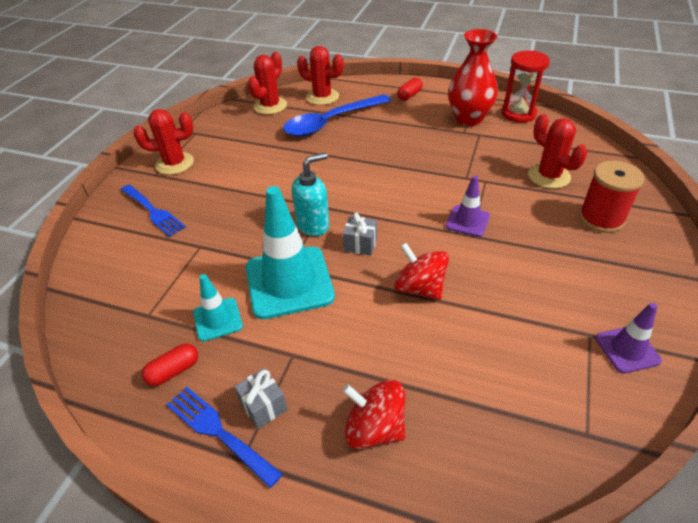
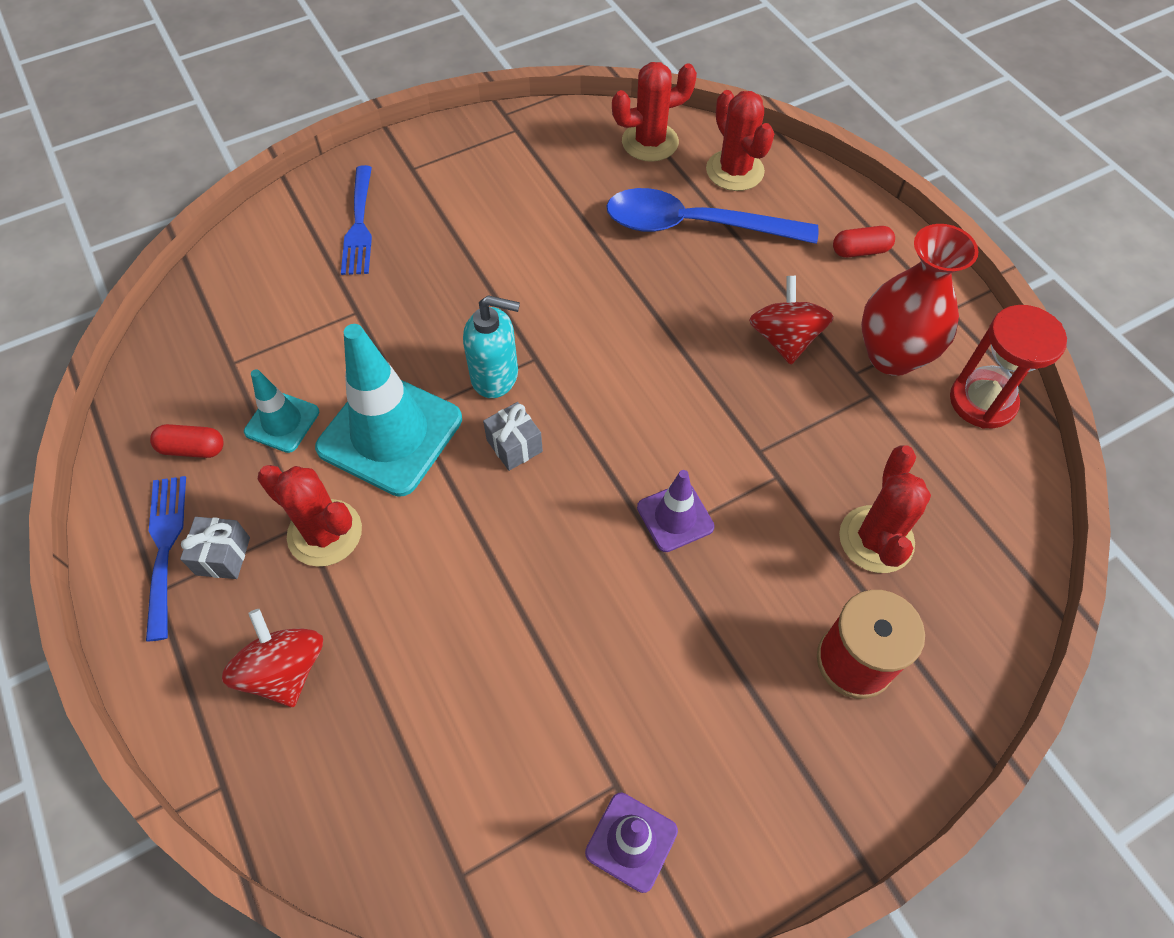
camera: 40 degrees right, 15 degrees up
red cactus [133,109,194,175] -> red cactus moved to [257,465,362,567]
red spinning top [394,243,449,300] -> red spinning top moved to [749,276,834,365]

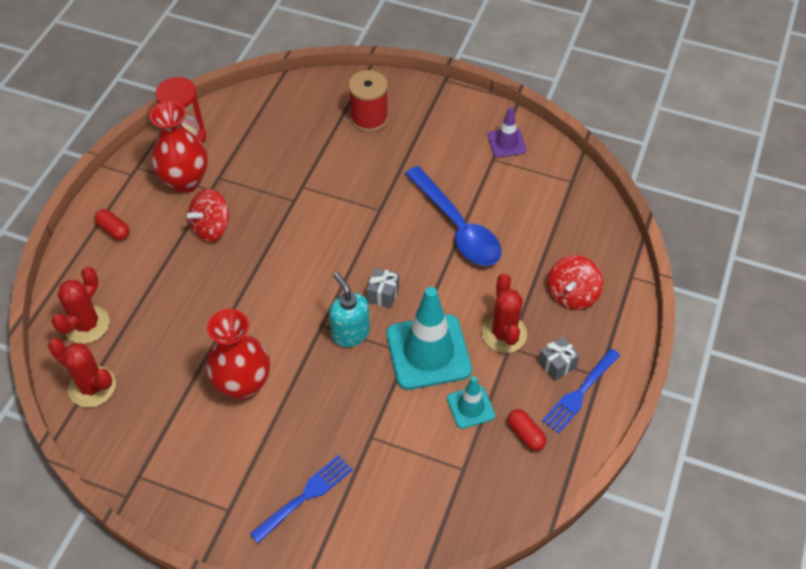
camera: 130 degrees left, 5 degrees down
blue spoon [606,188,818,244] -> blue spoon moved to [405,166,501,266]
purple traffic cone [637,470,715,552] -> none
red cactus [839,445,931,573] -> none
none -> red vase [206,309,270,400]

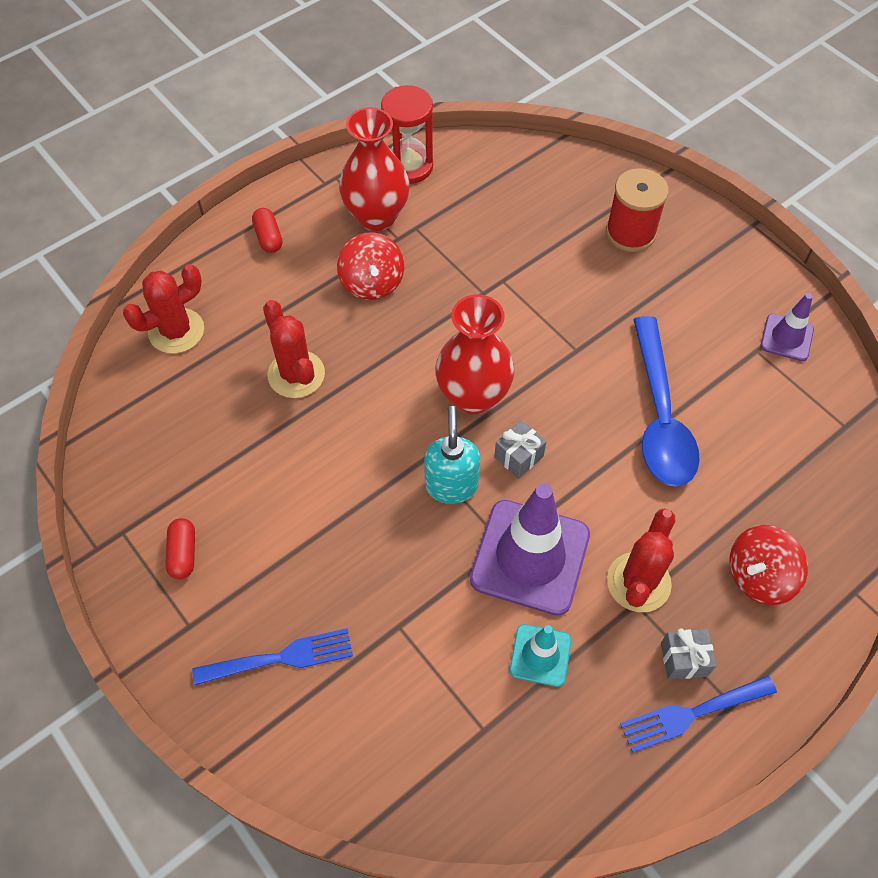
camera: 30 degrees right, 5 degrees up
red cactus [48,338,116,408] -> red cactus moved to [263,300,325,398]
red spinning top [187,189,229,242] -> red spinning top turned 90 degrees counterclockwise [337,232,404,300]
red vase [206,309,270,400] -> red vase moved to [435,294,514,414]
turquoise traffic cone [386,287,472,390] -> purple traffic cone [470,484,590,616]
red capsule [508,409,547,451] -> red capsule moved to [165,518,195,579]

